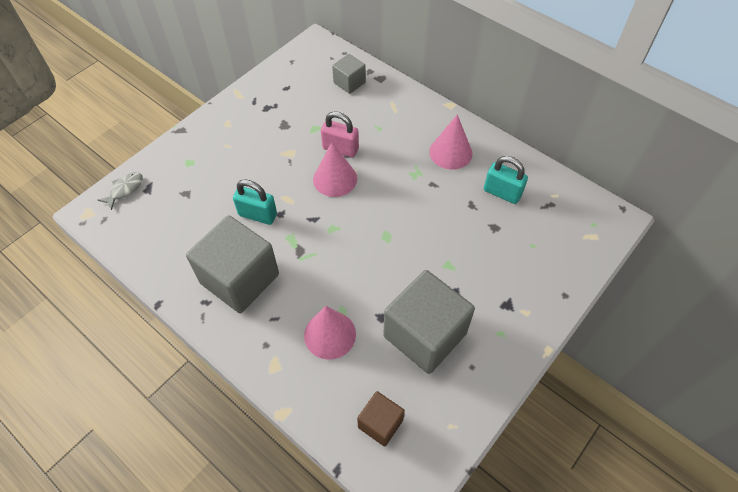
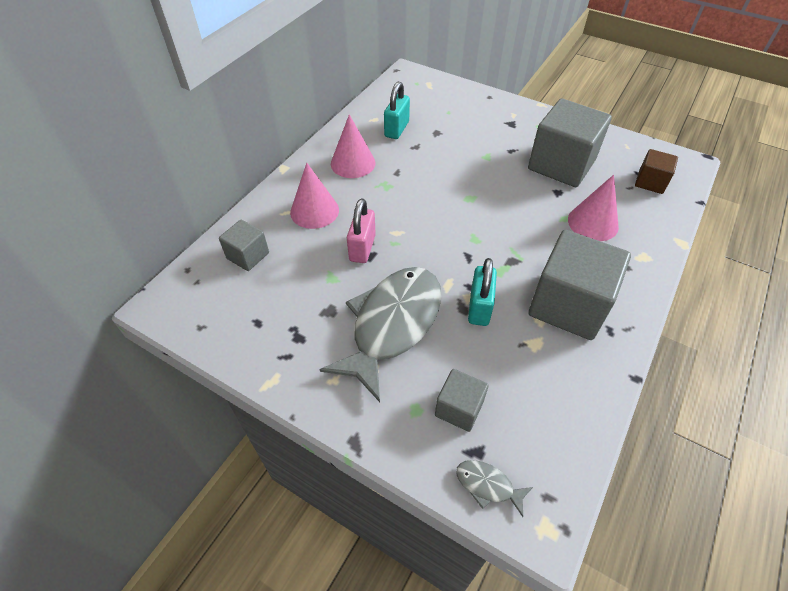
camera: 100 degrees left, 5 degrees down
pink cone [313,142,357,197] -> pink cone moved to [290,163,339,229]
none -> grey fish [320,267,442,402]
none -> grey cube [435,369,489,432]

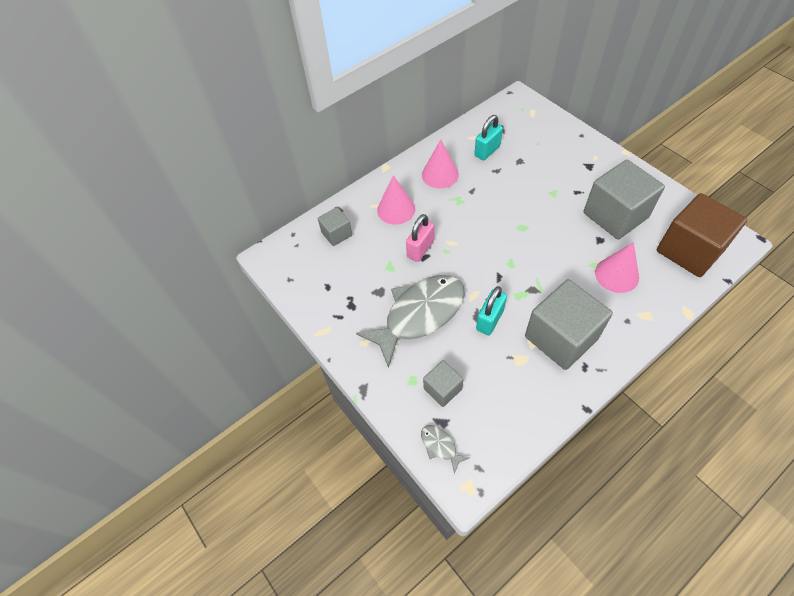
camera: 25 degrees right, 5 degrees up
brown cube [635,149,678,194] -> brown cube [657,193,747,277], size x1.97

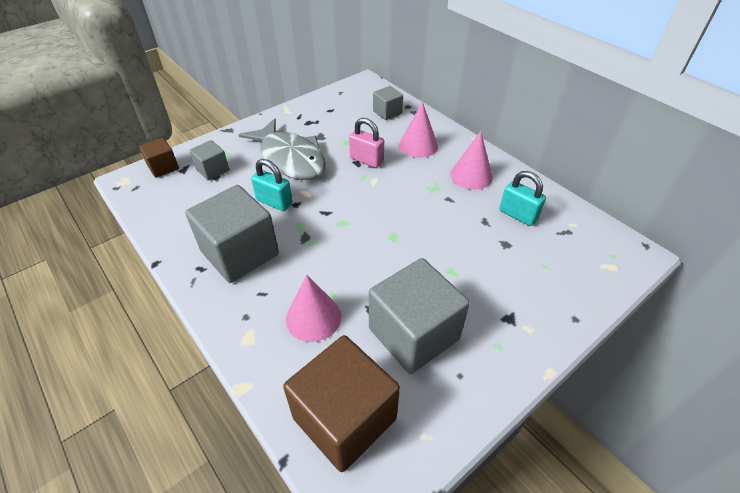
camera: 85 degrees right, 10 degrees down
grey fish [421,425,470,474] -> brown cube [139,138,179,178]

